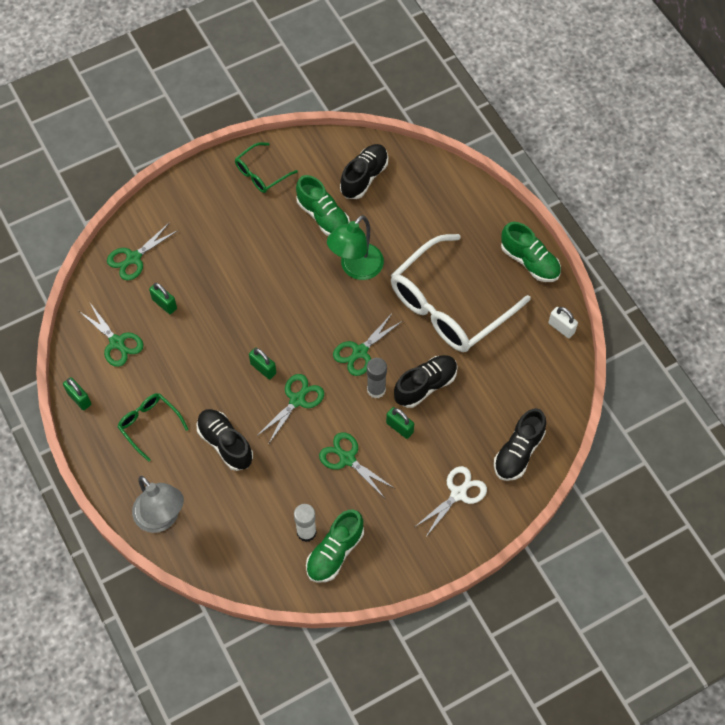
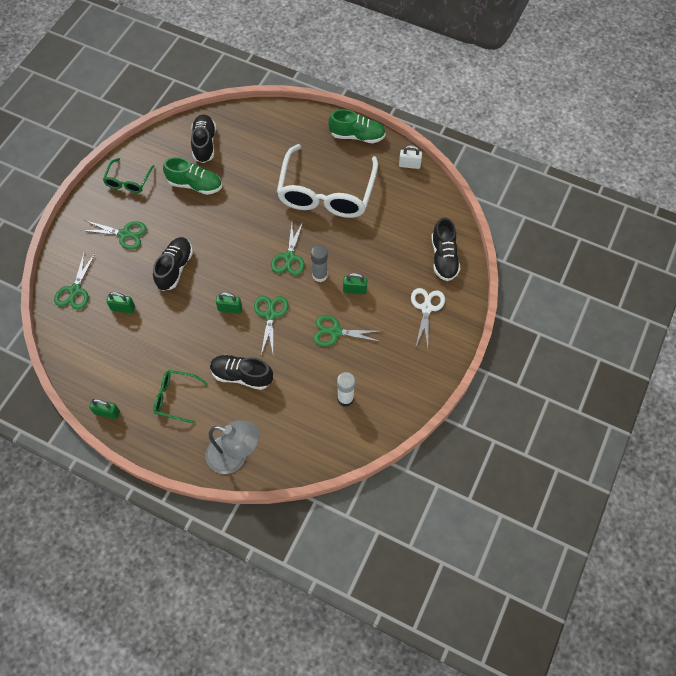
camera: 35 degrees left, 0 degrees up
green scissors [79,303,143,367] -> green scissors moved to [81,220,146,250]
green shoe [306,510,364,583] -> none
green lamp [327,215,384,280] -> none
black shoe [394,355,458,408] -> black shoe moved to [153,237,193,291]

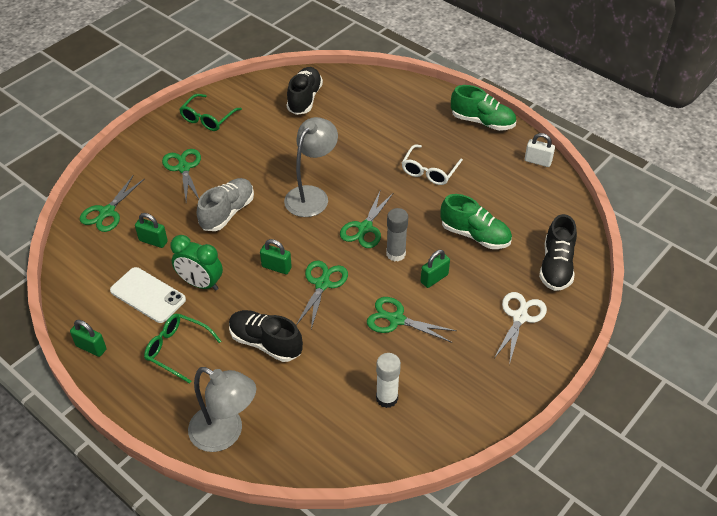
camera: 15 degrees right, 15 degrees down
green scissors [81,220,146,250] -> green scissors turned 135 degrees counterclockwise [162,149,201,201]
black shoe [153,237,193,291] -> grey shoe [197,178,254,231]
green shoe [163,157,222,195] -> green shoe moved to [441,194,512,249]
white glasses [277,144,378,218] -> white glasses [402,144,463,185], size x0.47
green padlock [343,273,367,294] -> green padlock turned 60 degrees counterclockwise [421,250,450,288]
none -> white phone [110,267,186,323]
none -> green clock [170,235,223,291]
none -> grey lamp [284,117,338,217]

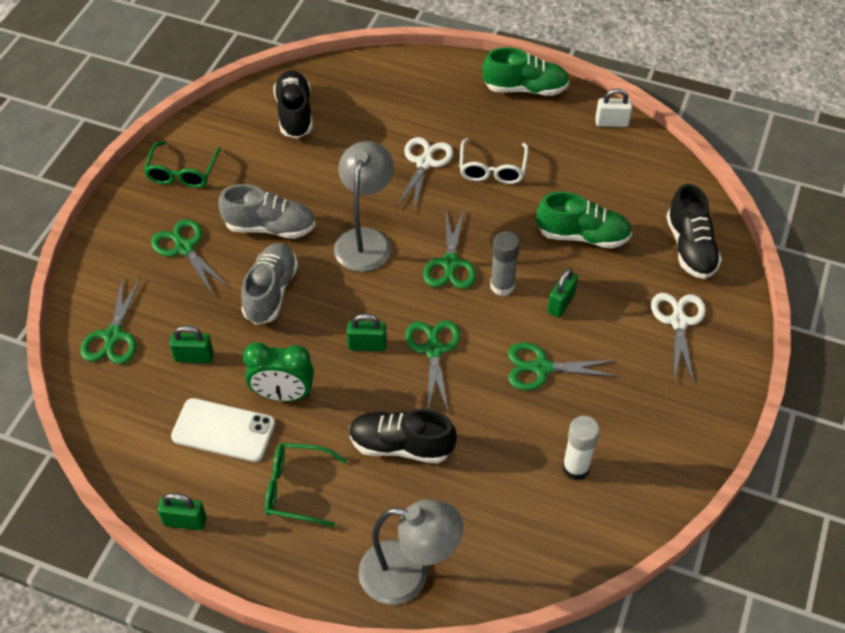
camera: 20 degrees left, 5 degrees up
none -> grey shoe [218,184,316,239]
none -> white scissors [397,137,453,211]

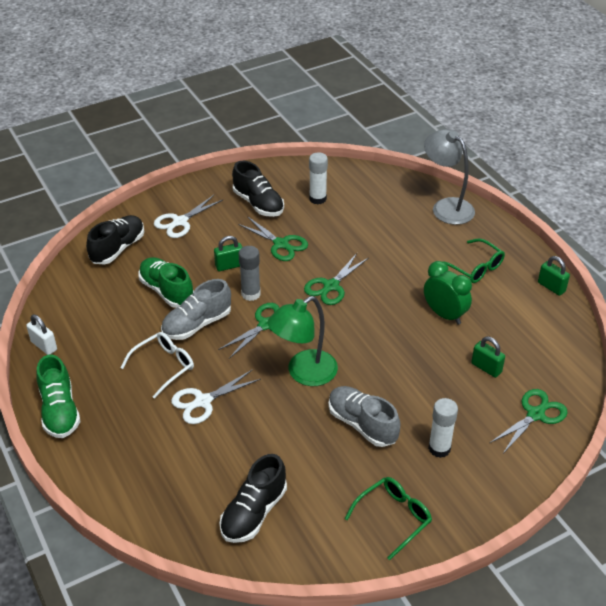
camera: 140 degrees left, 10 degrees down
green scissors [151,219,229,294] -> white glue stick [428,398,458,458]
white phone [171,398,275,462] -> none
grey shoe [241,243,298,325] -> grey shoe moved to [161,279,231,340]
grey lamp [334,141,394,272] -> green lamp [268,296,338,386]
green padlock [347,313,387,351] -> none
black shoe [349,409,457,464] -> black shoe moved to [232,161,284,217]
green shoe [482,47,569,96] -> green shoe turned 150 degrees counterclockwise [36,354,80,438]

